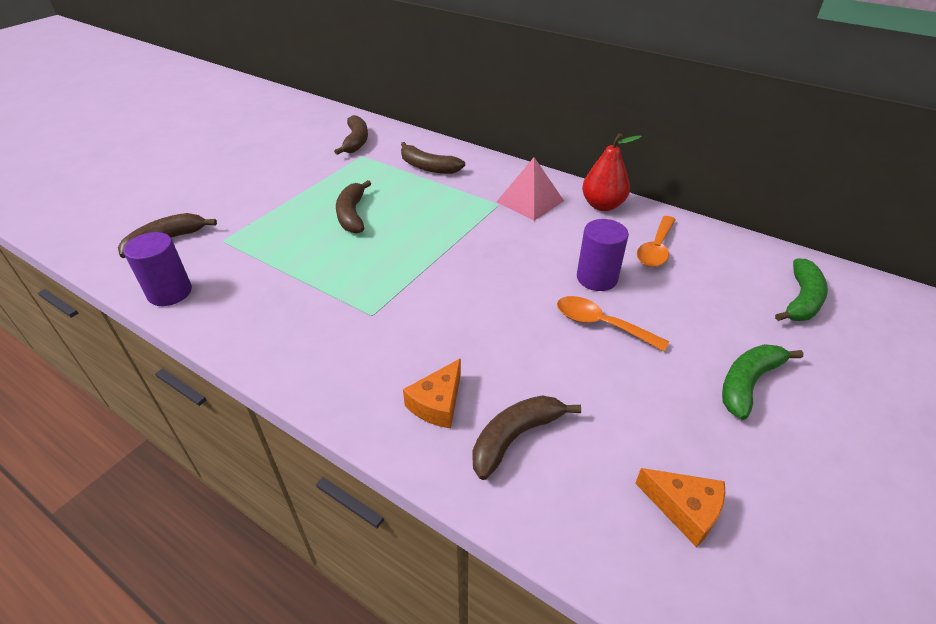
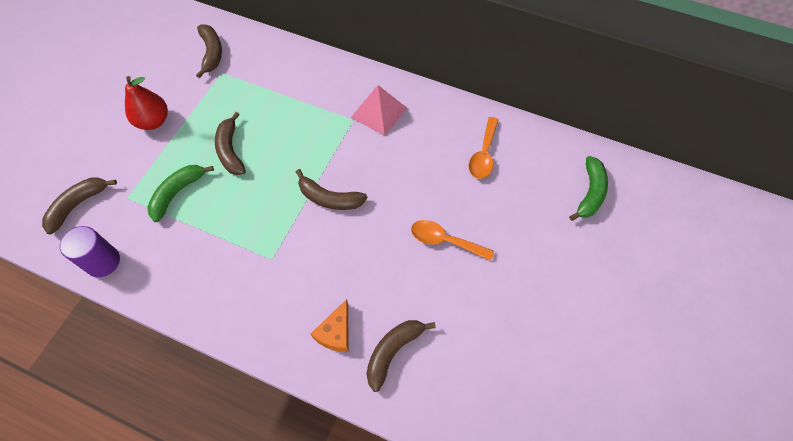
camera: 10 degrees left, 20 degrees up
brown banana [401,142,465,174] -> brown banana moved to [296,169,367,210]
purple cylinder [577,219,629,291] -> none
red pear [582,133,642,211] -> red pear moved to [125,76,168,130]
orange cheese [635,468,725,547] -> none
green banana [722,344,804,420] -> green banana moved to [147,165,214,222]

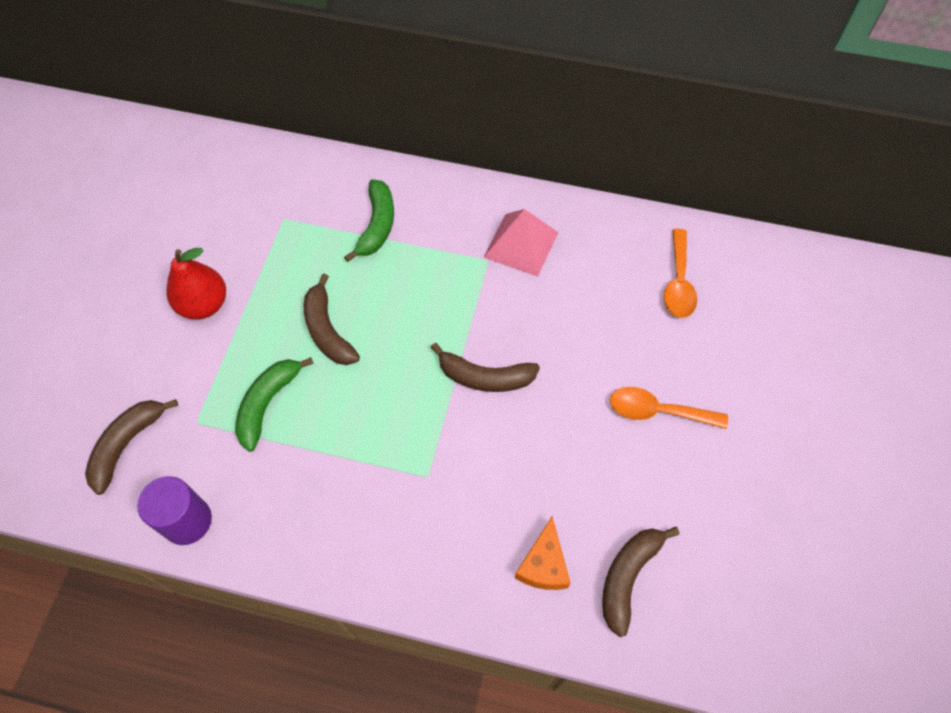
camera: 10 degrees left, 0 degrees up
brown banana [196,24,222,78] -> none
green banana [569,156,608,221] -> green banana moved to [344,179,394,262]

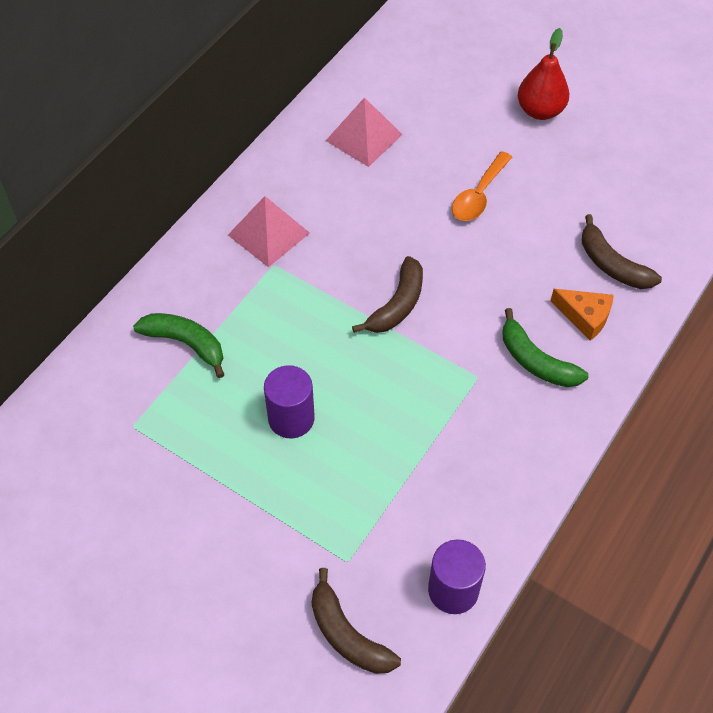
camera: 70 degrees left, 5 degrees down
red pear [166,248,226,319] -> red pear moved to [518,28,569,120]
green banana [235,357,314,452] -> green banana moved to [503,308,588,387]
brown banana [304,273,360,365] -> purple cylinder [264,365,315,438]
orange spoon [664,229,697,318] -> pink pyramid [326,97,403,167]

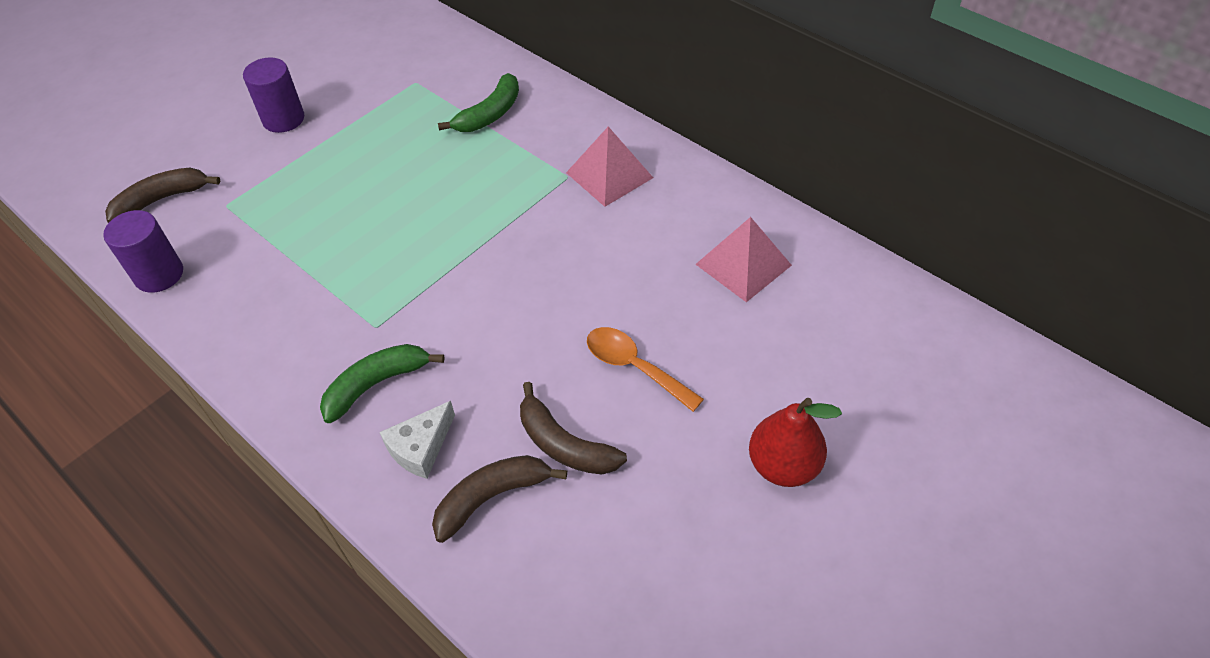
camera: 100 degrees right, 5 degrees down
purple cylinder [264,365,315,438] -> purple cylinder moved to [243,57,304,133]
brown banana [352,256,423,333] -> brown banana moved to [520,382,627,474]
orange cheese [551,289,614,341] -> white cheese [379,401,455,479]

